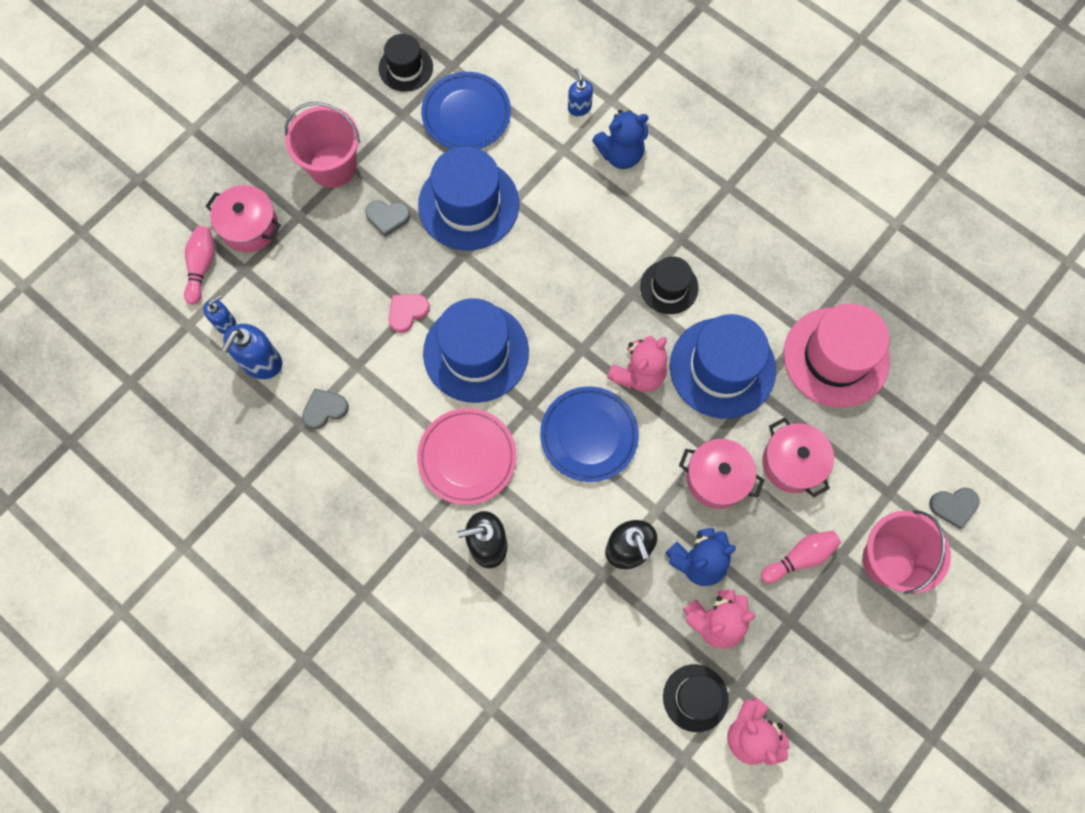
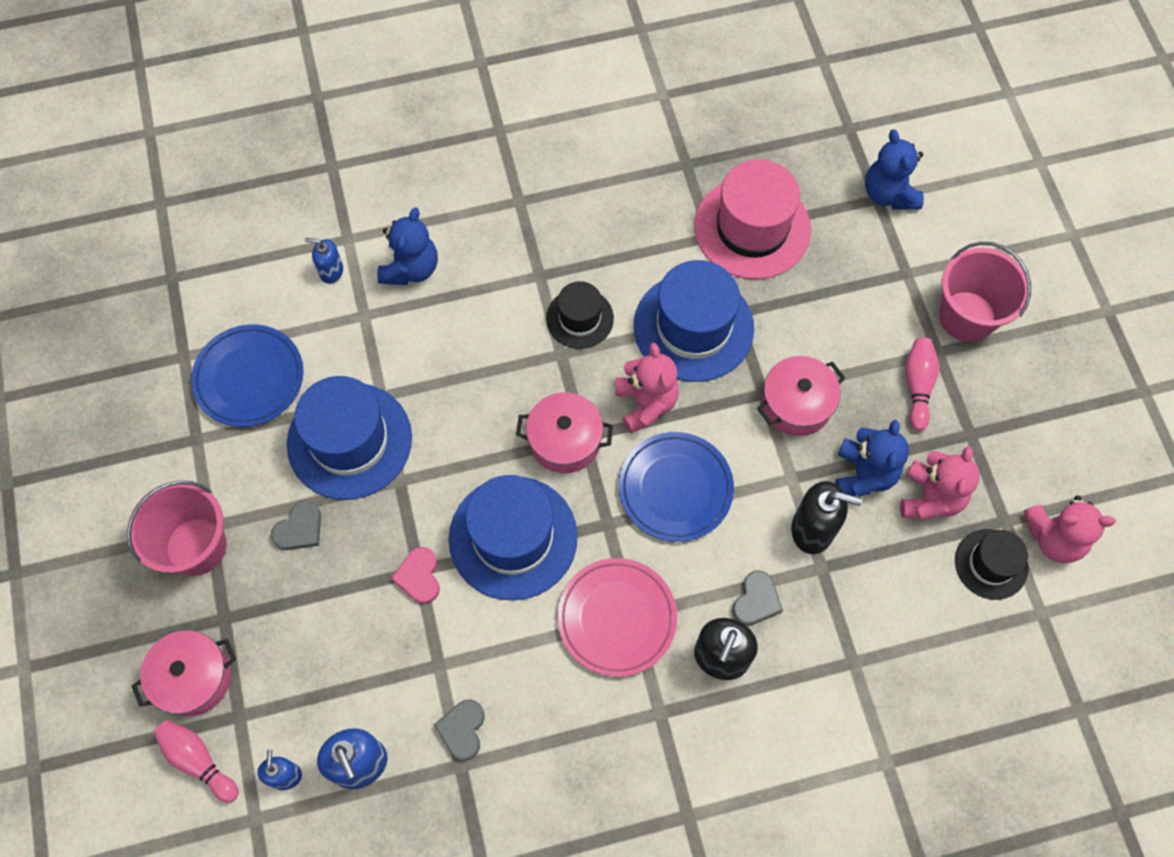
camera: 55 degrees left, 5 degrees down
black hat [379,34,433,92] -> none
pink pot [762,417,834,497] -> pink pot moved to [516,392,613,473]
grey heart [929,488,980,529] -> grey heart moved to [732,570,783,626]
none -> blue teddy bear [865,129,924,210]

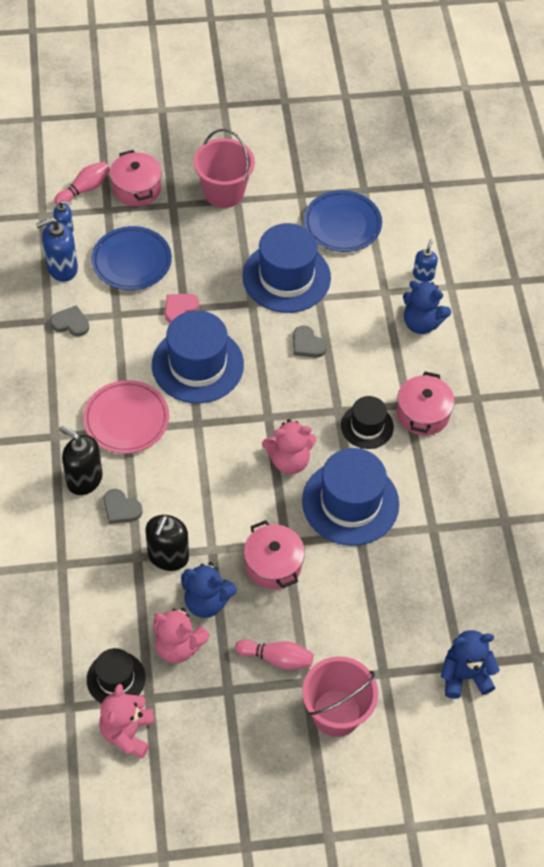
camera: 95 degrees right, 10 degrees down
grey heart [271,500,321,550] -> grey heart moved to [293,325,327,358]
pink heart [391,547,440,604] -> pink heart turned 45 degrees counterclockwise [165,294,199,323]
pink pot [516,392,613,473] -> pink pot moved to [397,372,455,435]
blue plate [619,432,734,542] -> blue plate moved to [91,226,172,290]
pink hat [694,159,811,279] -> none

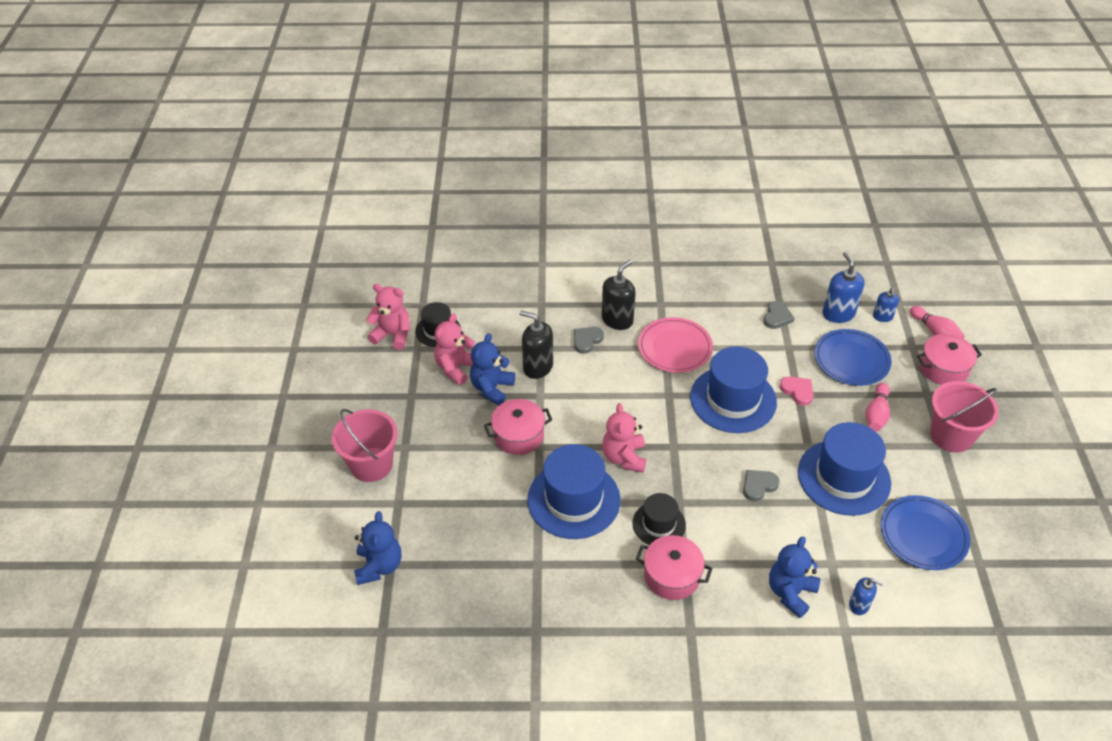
camera: 100 degrees right, 10 degrees down
pink bowling pin [235,640,314,670] -> pink bowling pin moved to [865,383,890,432]

